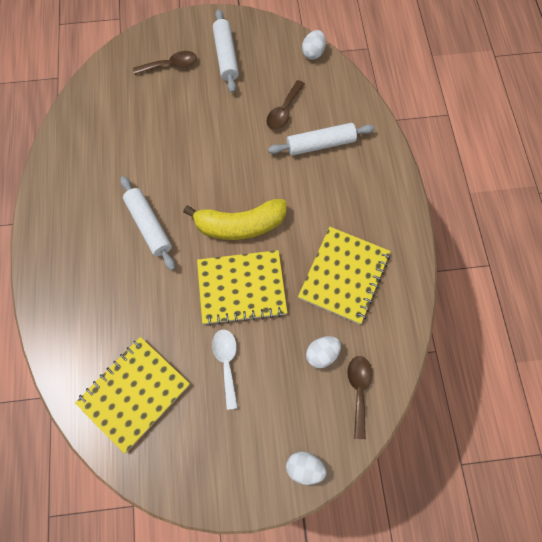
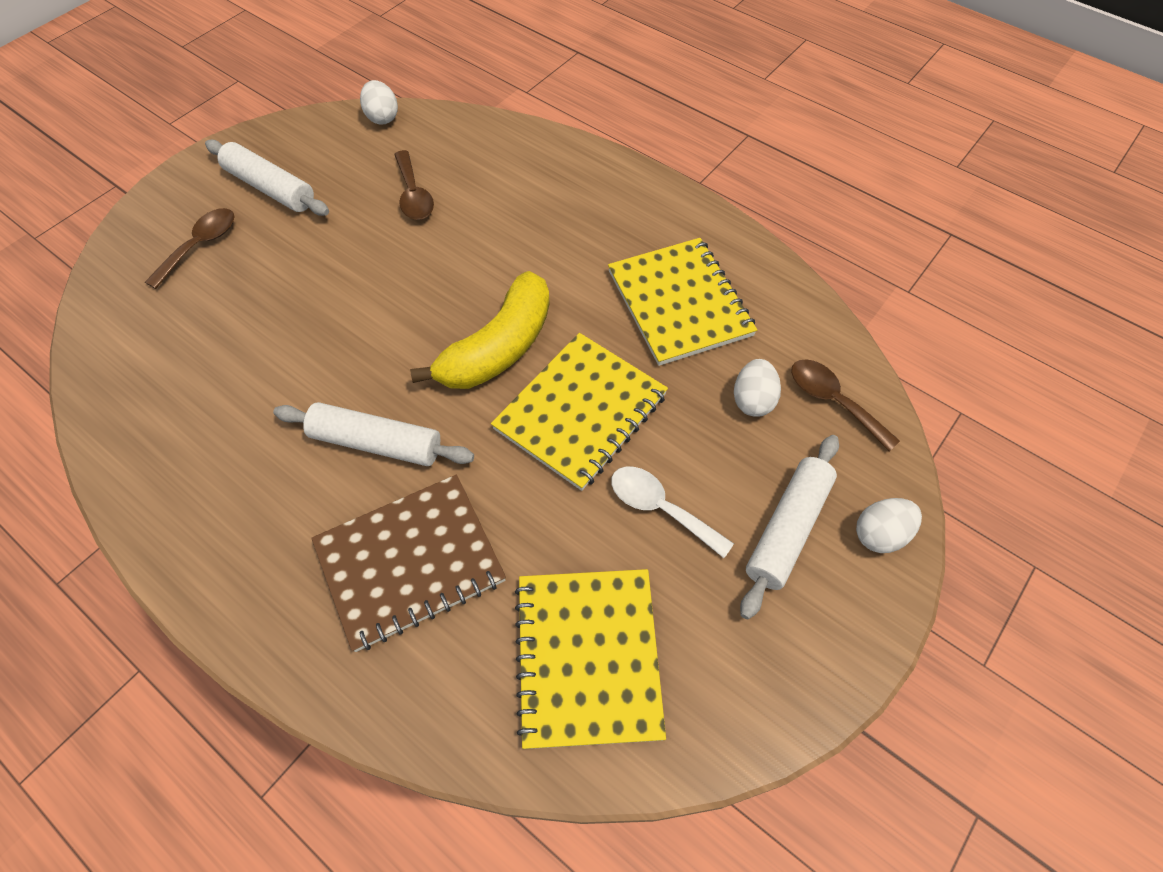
camera: 45 degrees left, 10 degrees down
white rolling pin [268,123,375,156] -> white rolling pin moved to [740,435,839,620]
none -> brown notebook [311,475,506,652]

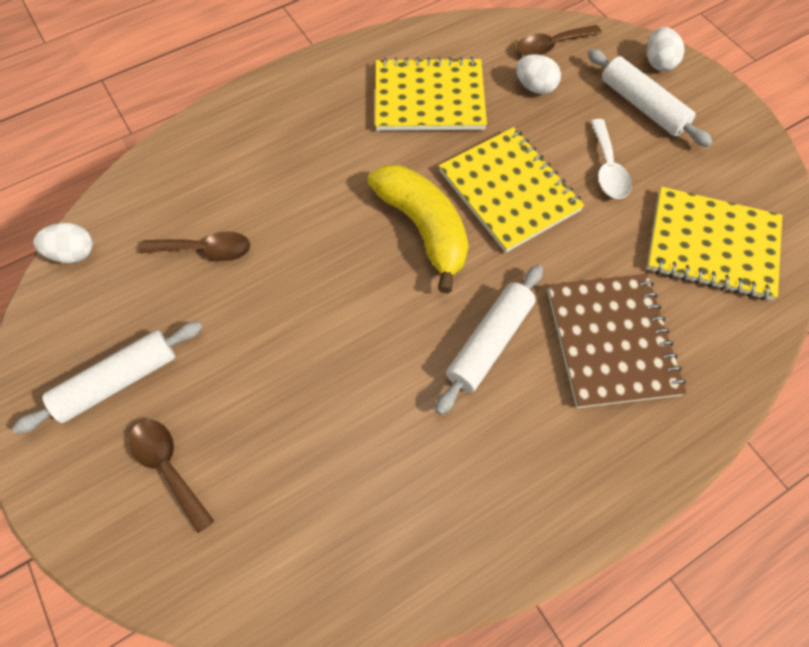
camera: 70 degrees left, 5 degrees up
white spoon [611,467,734,558] -> white spoon turned 60 degrees counterclockwise [591,119,632,199]

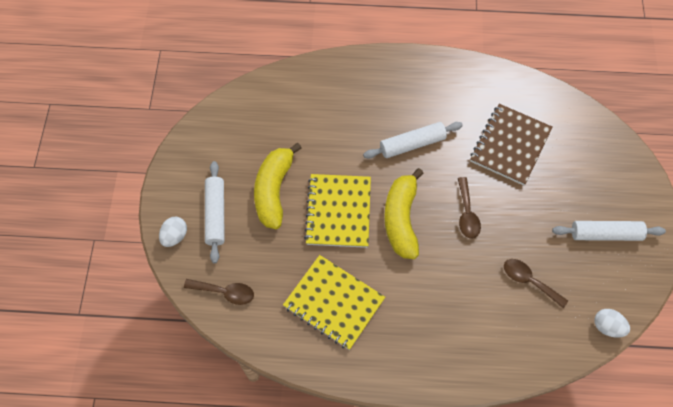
camera: 145 degrees left, 0 degrees up
brown spoon [129,420,214,533] -> brown spoon moved to [458,177,481,239]
white egg [516,54,561,94] -> none
brown notebook [547,274,686,408] -> brown notebook moved to [470,104,553,186]
white spoon [591,119,632,199] -> yellow banana [254,143,302,229]
yellow notebook [647,187,782,300] -> none

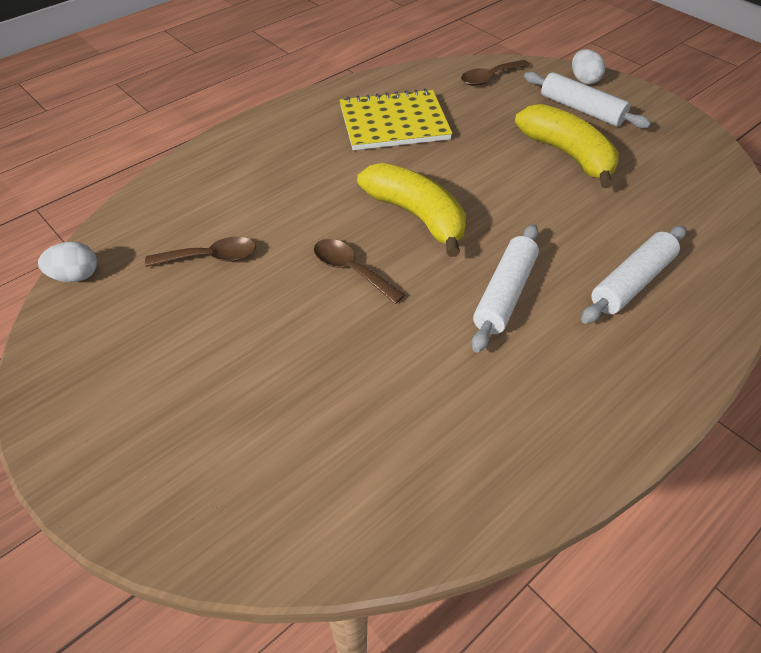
camera: 135 degrees right, 15 degrees down
yellow notebook [304,174,371,248] -> none
brown notebook [470,104,553,186] -> none
white rolling pin [552,221,666,241] -> white rolling pin moved to [581,226,686,324]

